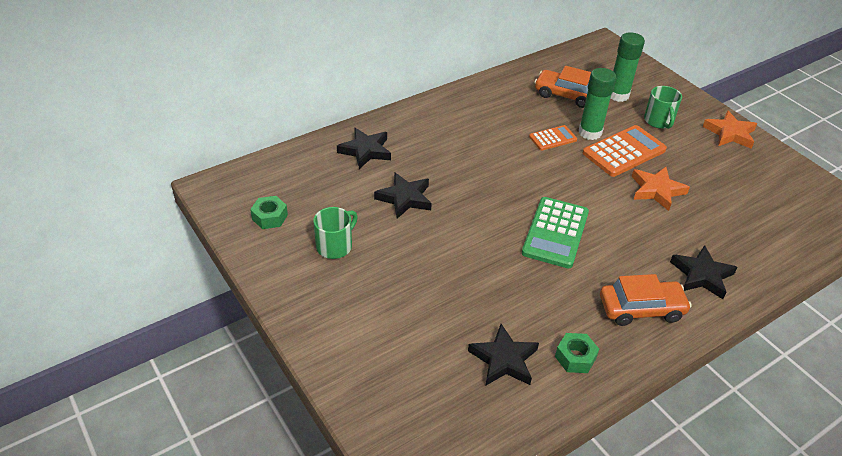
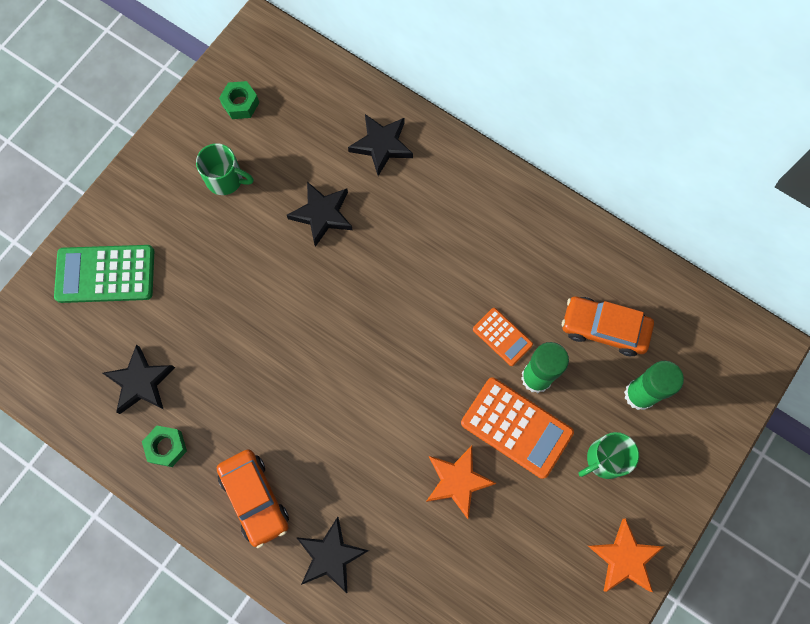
camera: 70 degrees right, 30 degrees up
green calculator [522,197,589,268] -> green calculator moved to [54,245,154,303]
orange car [534,66,591,108] -> orange car turned 75 degrees counterclockwise [562,297,654,356]

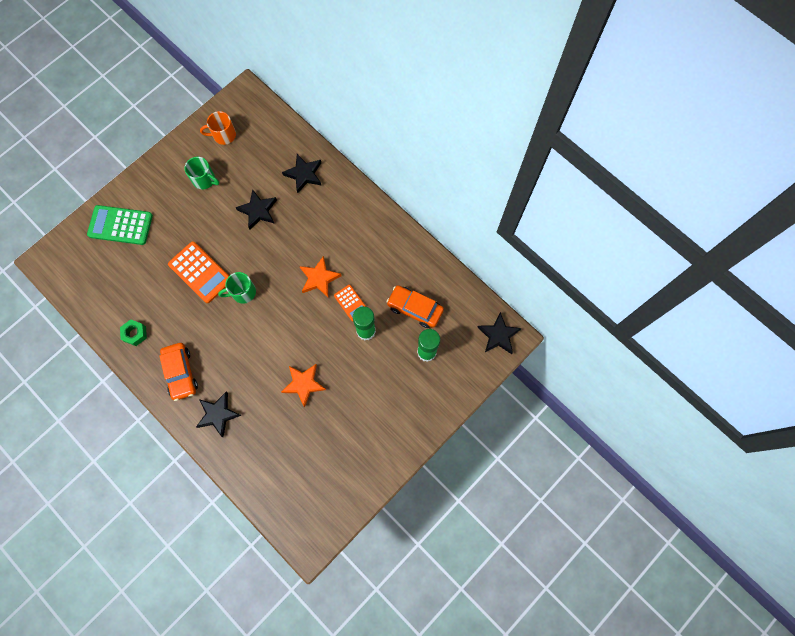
camera: 10 degrees right, 0 degrees up
black star [103,344,175,414] -> black star moved to [477,312,522,354]
green nut [219,81,259,119] -> orange mug [200,111,236,145]
orange calculator [461,377,574,479] -> orange calculator moved to [168,242,229,303]
green mug [578,432,639,479] -> green mug moved to [218,272,256,304]
orange star [588,518,663,592] -> orange star moved to [300,256,341,297]

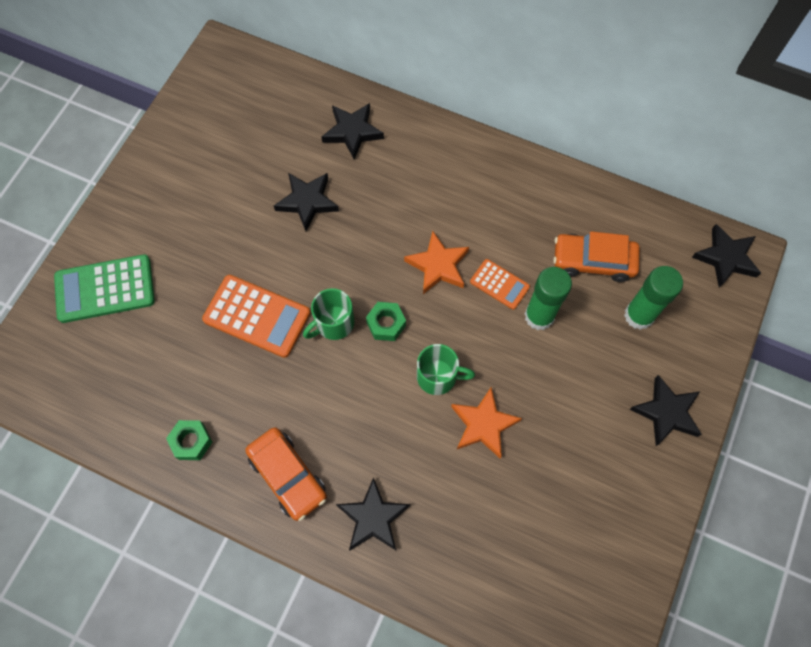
camera: 20 degrees left, 5 degrees down
green mug [184,157,219,189] -> green mug moved to [417,344,475,395]
orange mug [200,111,236,145] -> none
none -> green nut [366,302,406,341]
none -> black star [630,375,702,446]

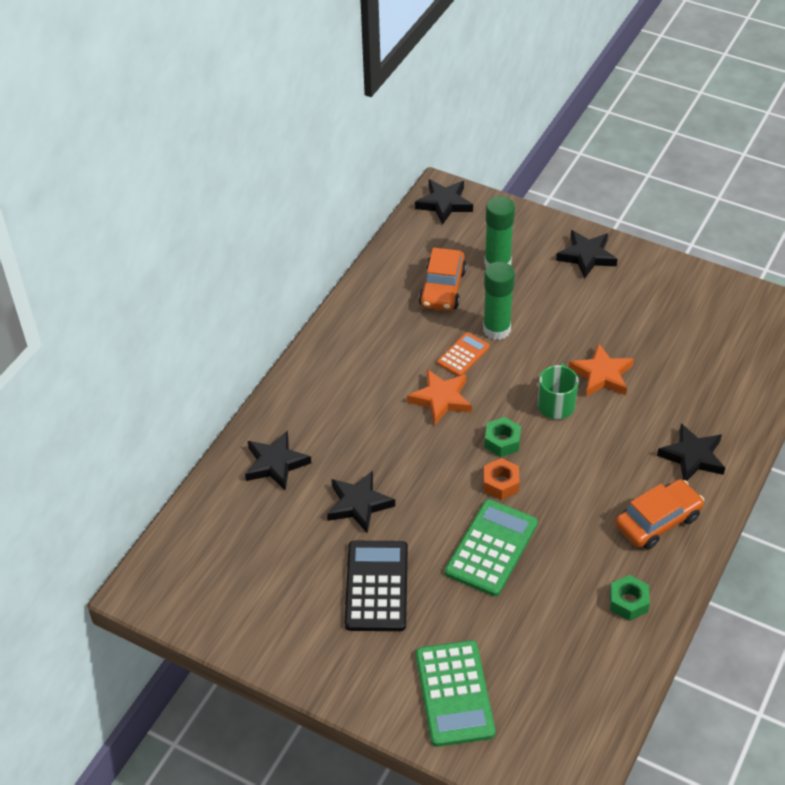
camera: 85 degrees left, 20 degrees down
orange calculator [202,275,310,358] -> green calculator [445,499,538,596]
green mug [303,288,355,340] -> orange nut [483,458,520,500]
none -> black calculator [345,541,408,631]

